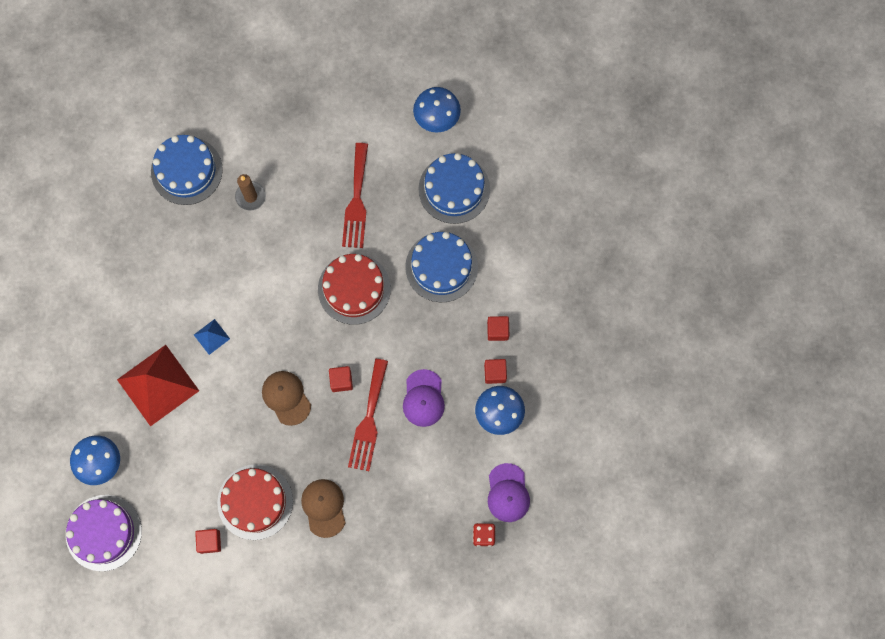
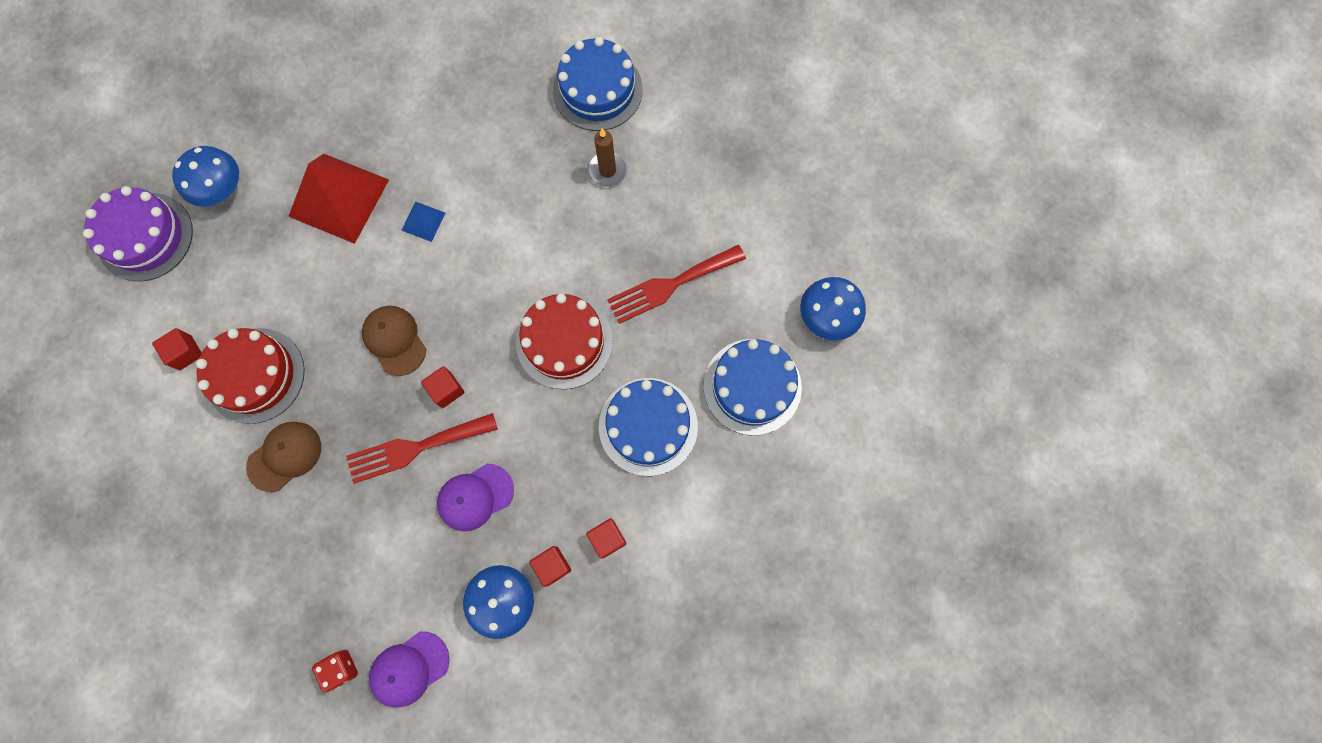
camera: 60 degrees right, 0 degrees up
brown cap [262,371,311,426] -> brown cap turned 60 degrees counterclockwise [362,306,426,376]

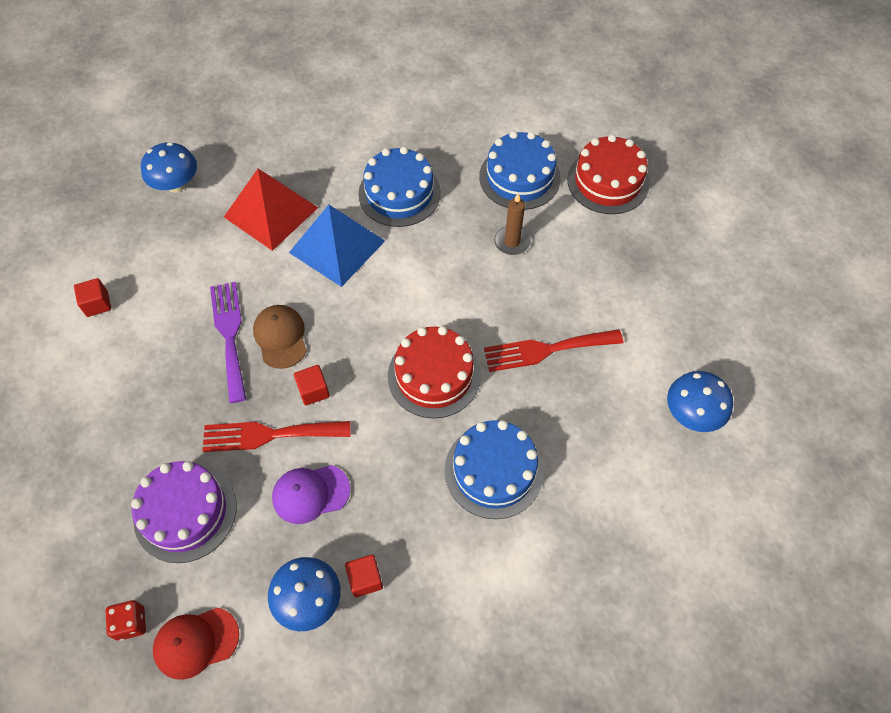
camera: 15 degrees right, 15 degrees down
purple cake [83,186,193,281] -> purple cake moved to [131,461,237,563]
red cake [196,328,305,424] -> red cake moved to [567,135,649,214]
brown cap [246,422,321,492] -> none
purple cap [369,632,449,708] -> red cap [153,607,239,680]
blue pyramid [401,202,446,242] -> blue pyramid [289,205,385,287], size x2.24
red cube [586,518,626,559] -> none
blue cake [704,339,802,435] -> blue cake moved to [358,147,441,227]
none -> purple fork [210,282,246,403]

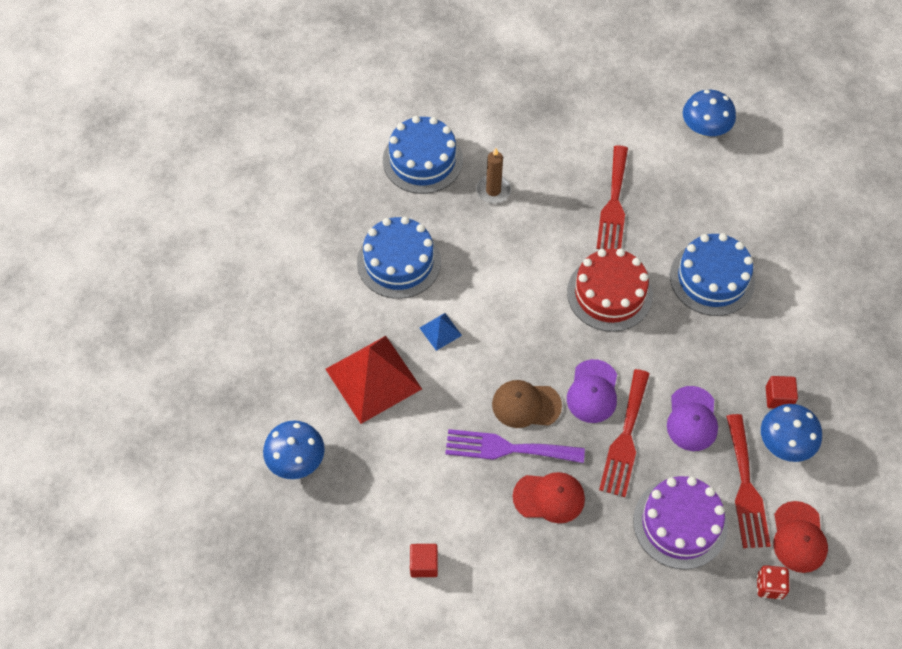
camera: 70 degrees left, 0 degrees up
blue pyramid [289,205,385,287] -> blue pyramid [420,313,462,351], size x0.45
red cube [294,365,330,405] -> purple cap [567,359,617,423]
red cake [567,135,649,214] -> none
none -> red cap [513,472,585,523]
none -> red fork [726,414,771,548]

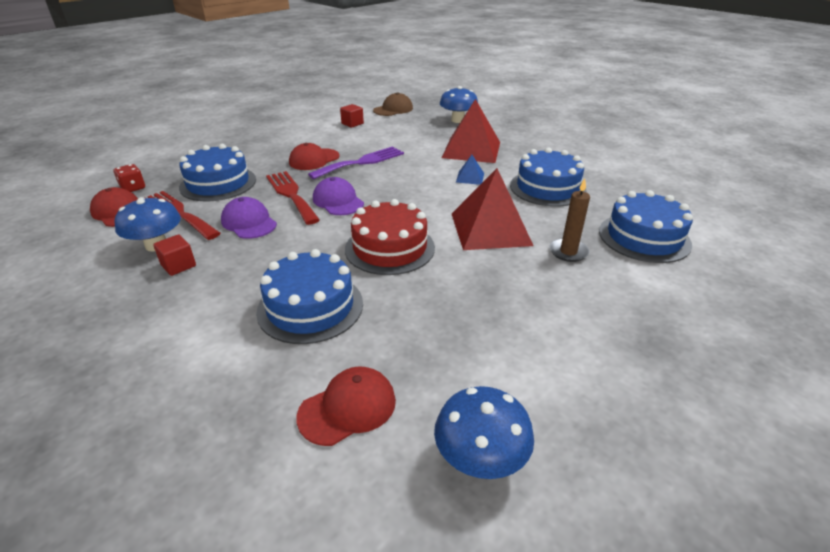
camera: 135 degrees right, 25 degrees down
brown cap [492,380,562,428] -> brown cap moved to [373,92,413,116]
red fork [596,145,628,249] -> none
purple cake [633,476,728,569] -> blue cake [179,144,256,201]
none -> red cap [297,367,396,446]
none -> red pyramid [452,168,534,250]

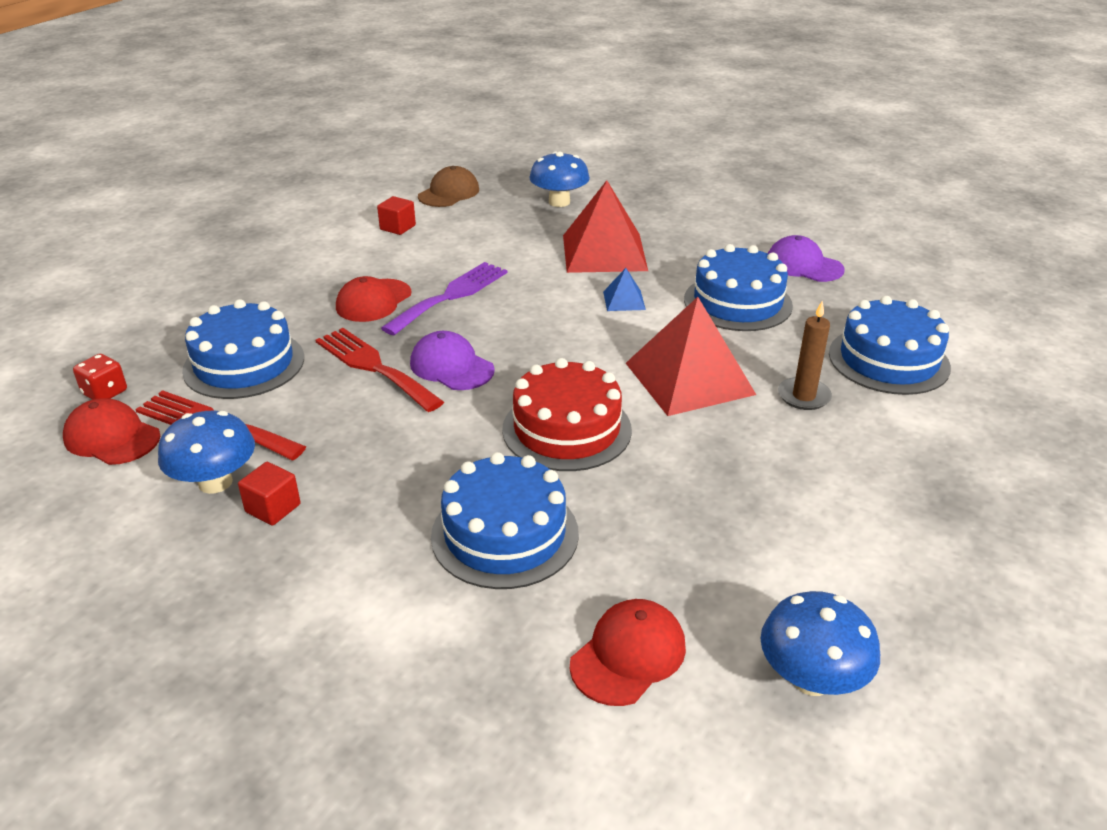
camera: 15 degrees left, 0 degrees up
purple cap [221,197,277,239] -> purple cap moved to [768,235,845,282]

